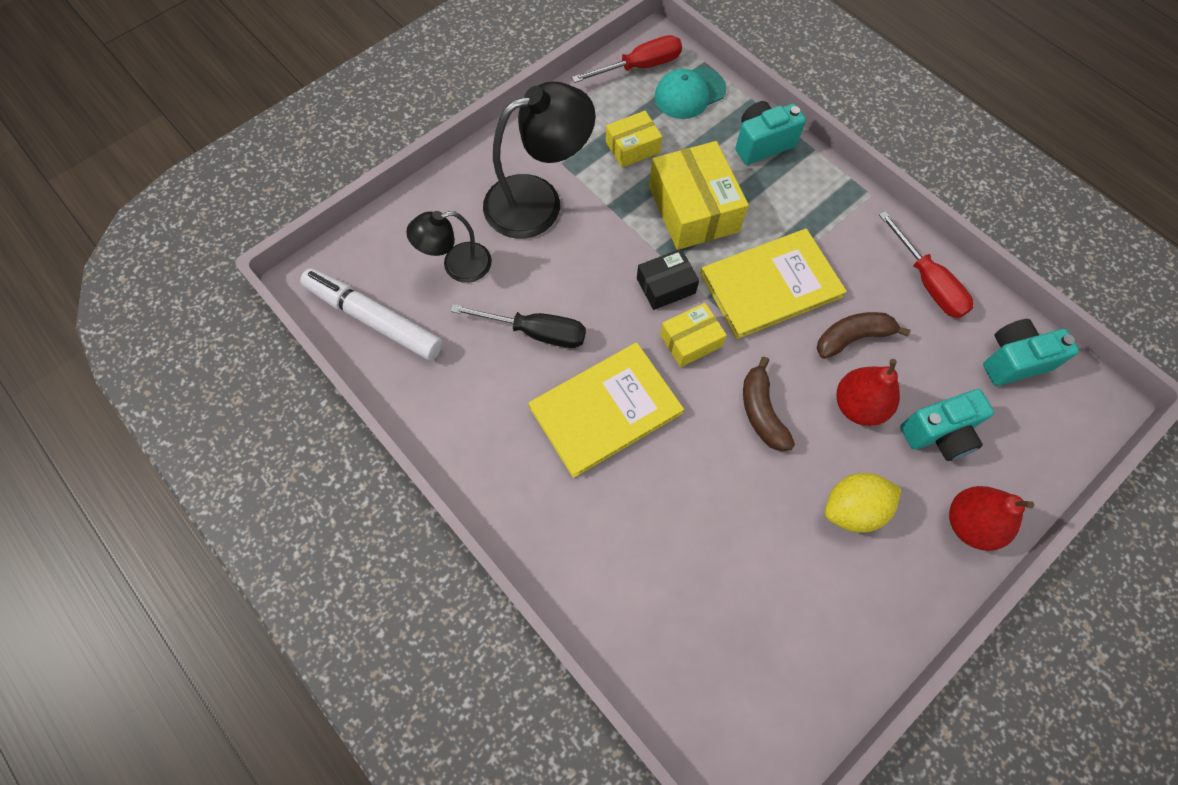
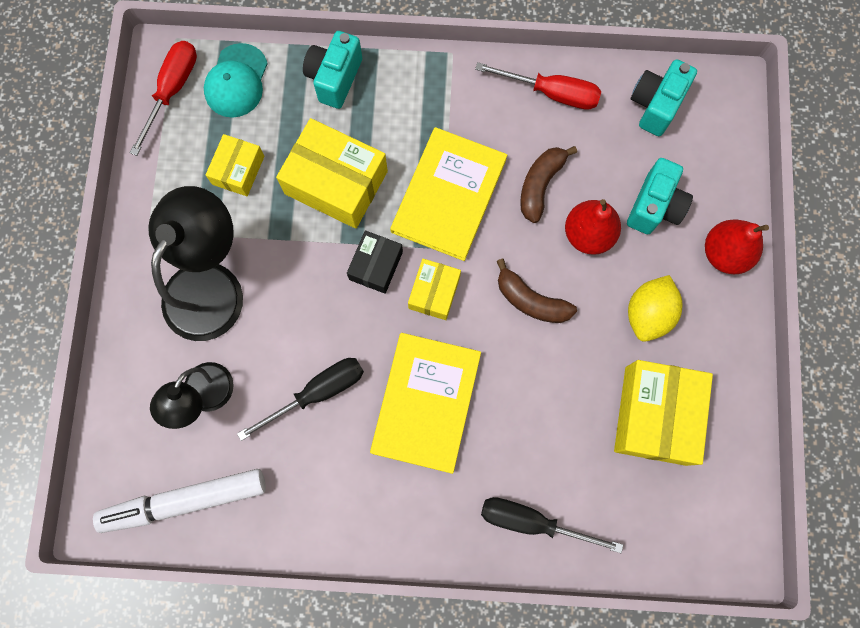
camera: 45 degrees left, 10 degrees up
none -> black screwdriver [481,497,623,553]
none -> yellow box [614,360,713,466]

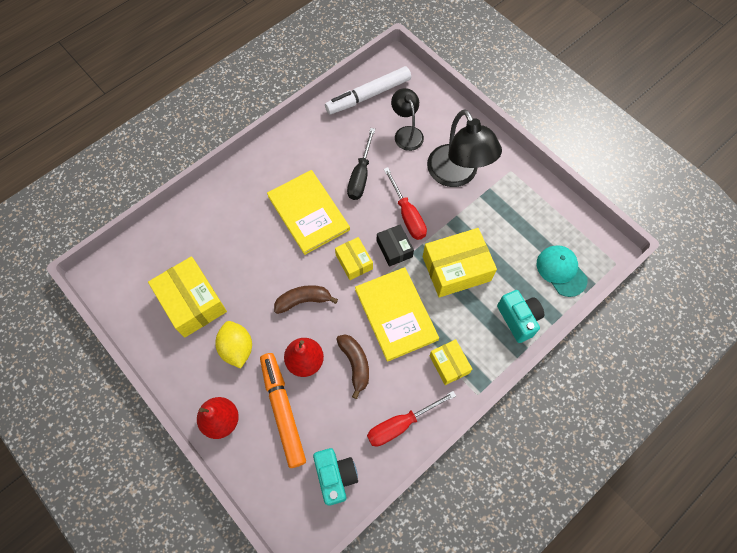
camera: 135 degrees right, 10 degrees down
white marker [93,469,266,533] -> white marker turned 150 degrees counterclockwise [325,66,411,114]
red screwdriver [130,41,197,156] -> red screwdriver moved to [384,167,427,240]
yellow box [206,134,264,196] -> yellow box moved to [429,339,472,385]
black screwdriver [481,497,623,553] -> none
turquoise camera [627,158,693,234] -> orange marker [260,353,306,468]

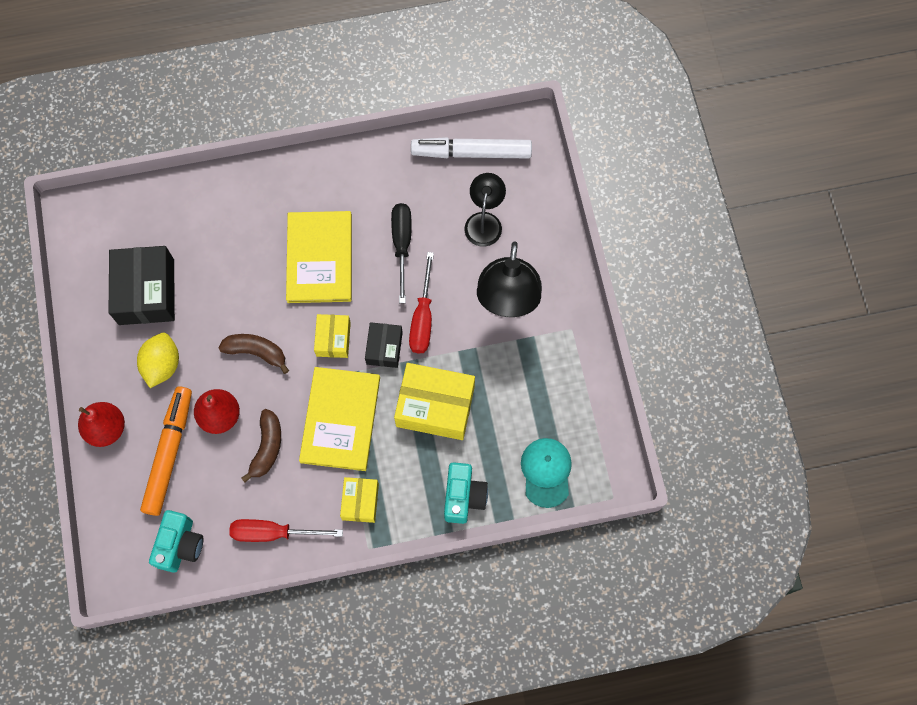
camera: 30 degrees right, 5 degrees up
yellow box [148,256,227,338] -> black box [109,246,175,325]
black screwdriver [347,128,375,200] -> black screwdriver turned 135 degrees clockwise [391,203,412,303]

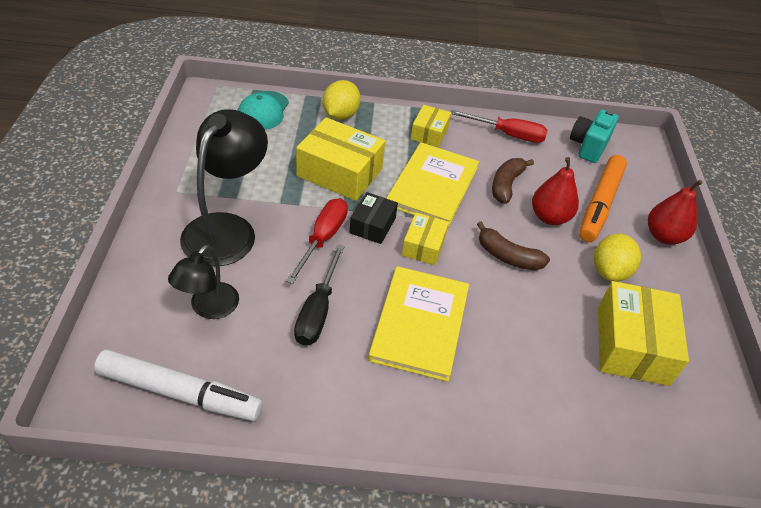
camera: 170 degrees left, 25 degrees down
black box [109,246,175,325] -> yellow box [598,281,689,386]
turquoise camera [444,462,488,524] -> yellow lemon [322,80,361,120]

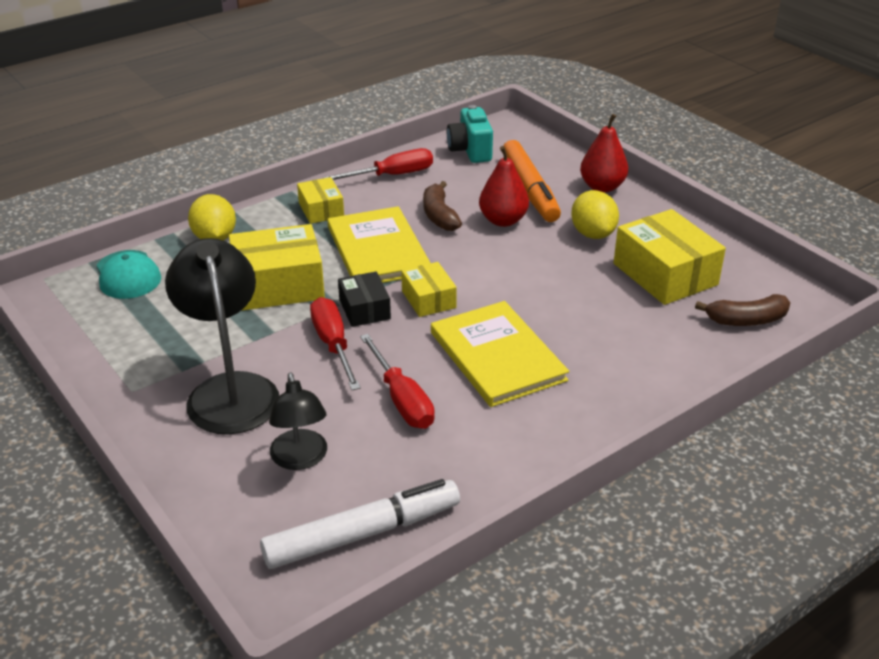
camera: 35 degrees left, 10 degrees down
black screwdriver [294,244,345,346] -> red screwdriver [360,334,435,429]
brown banana [477,221,550,270] -> brown banana moved to [695,294,790,326]

